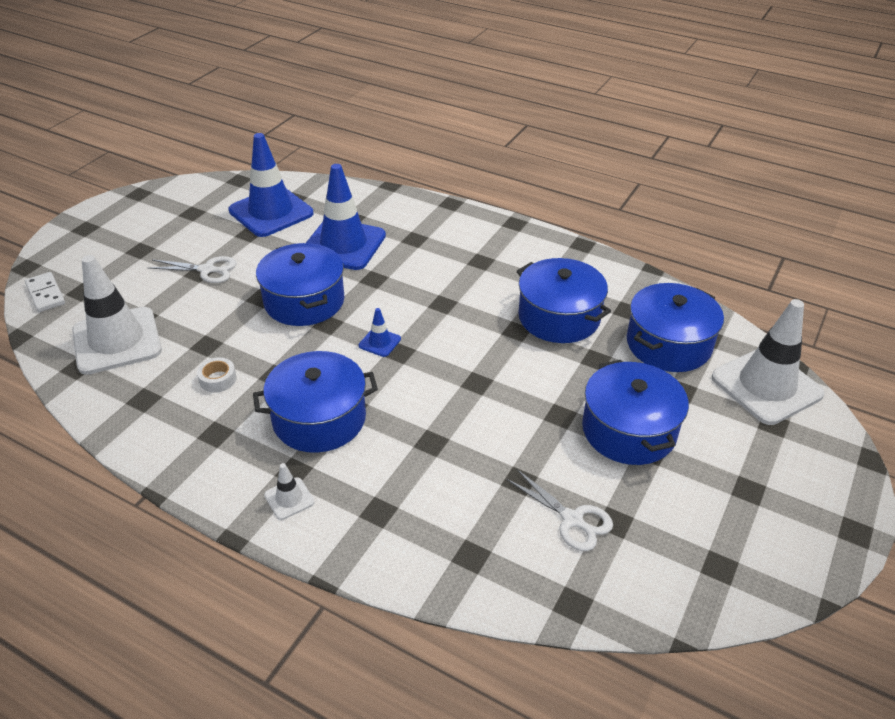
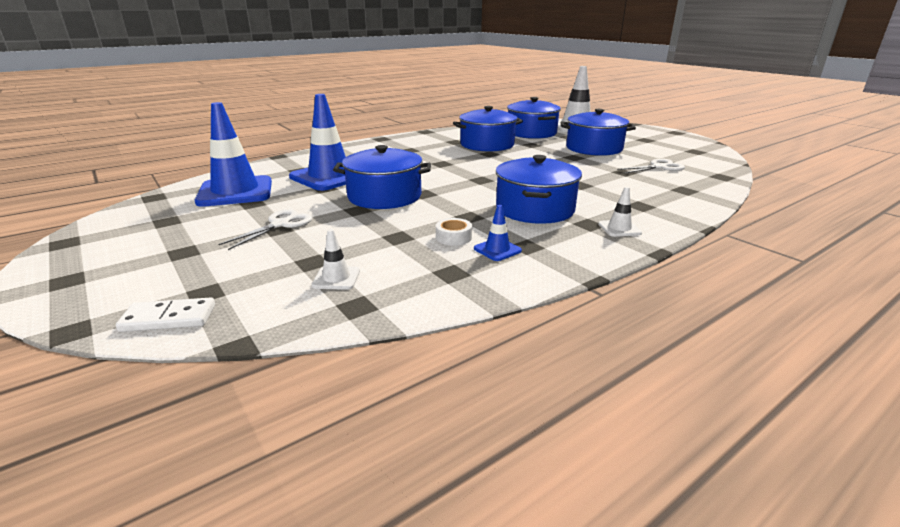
camera: 65 degrees left, 15 degrees down
white traffic cone [72,255,162,375] -> white traffic cone [311,229,360,290], size x0.42
blue traffic cone [359,308,401,357] -> blue traffic cone moved to [474,205,522,261]

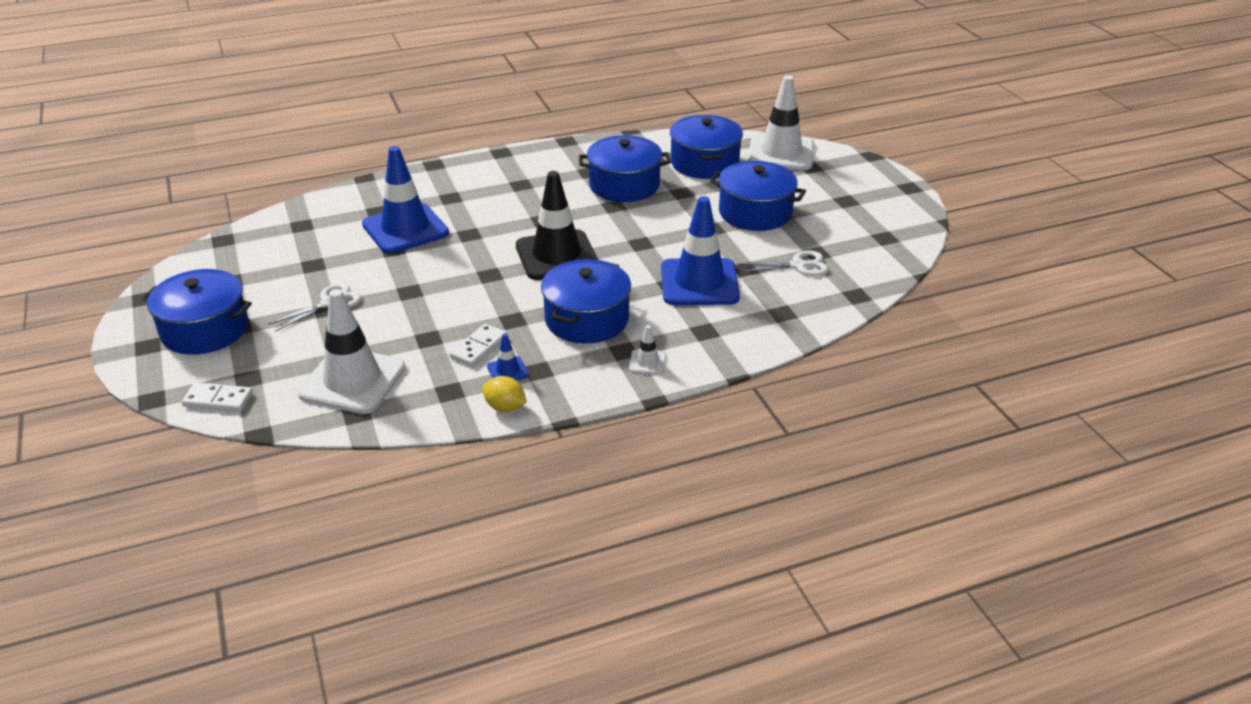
camera: 15 degrees right, 10 degrees up
blue traffic cone [195,102,272,207] -> blue traffic cone moved to [661,196,740,305]
white traffic cone [311,229,360,290] -> white traffic cone [298,289,406,414], size x2.36
blue pot [333,145,431,209] -> blue pot moved to [142,269,252,355]
white tape [436,218,472,245] -> white domino [449,324,507,367]
none -> yellow lemon [482,376,527,412]
none -> black traffic cone [516,171,598,280]

